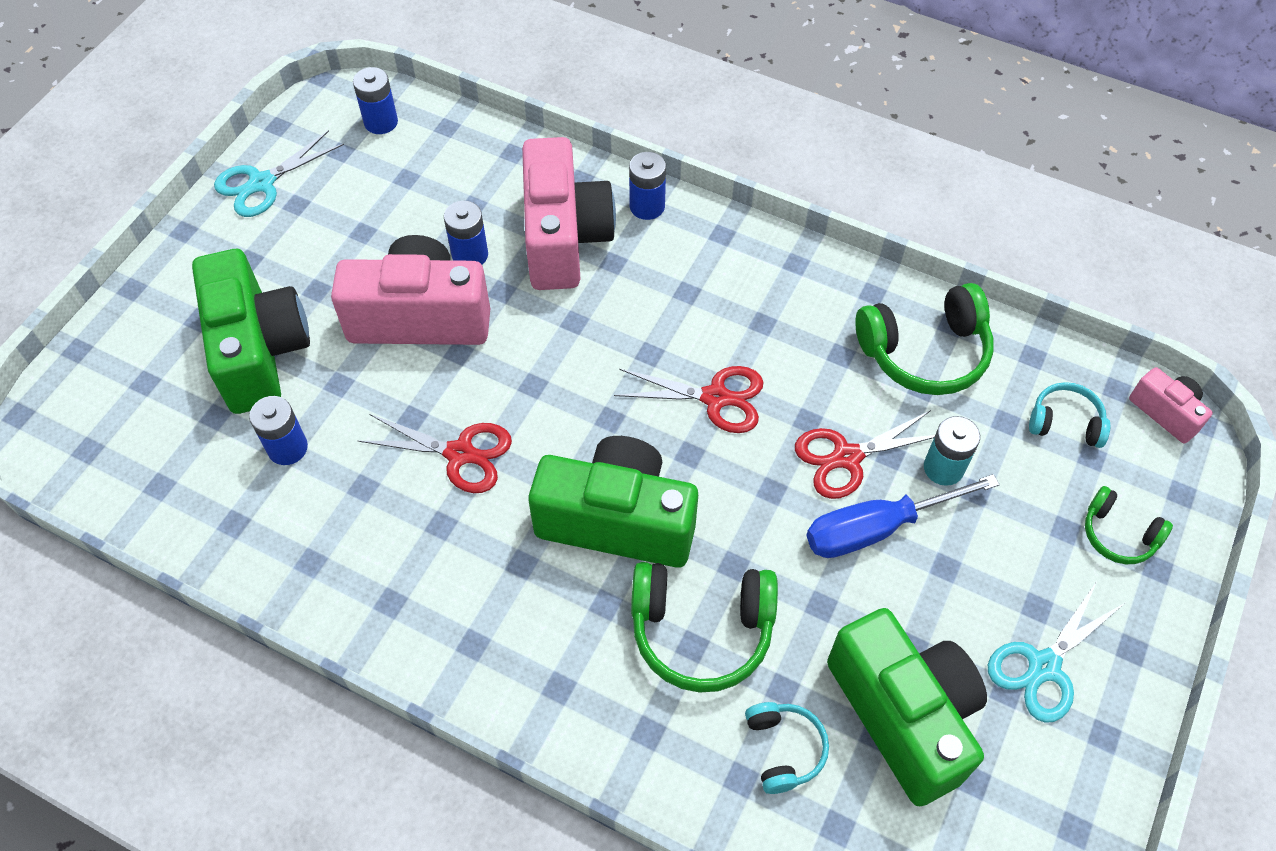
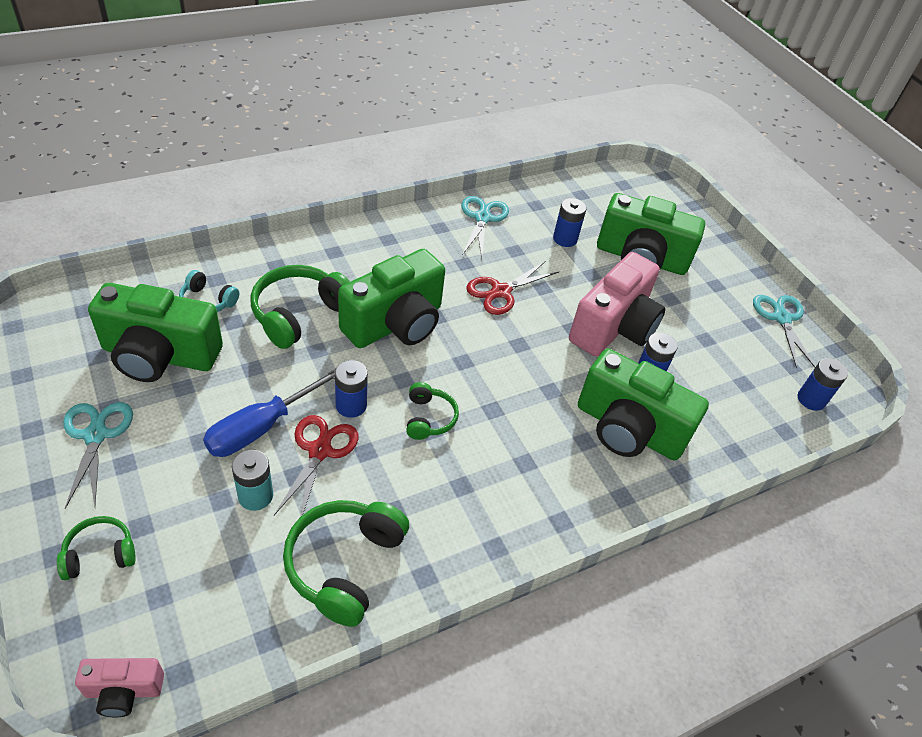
camera: 120 degrees right, 10 degrees down
pink camera [522,137,616,290] -> green camera [578,349,709,460]
red scissors [614,366,763,433] -> green headphones [406,382,459,440]
blue battery [629,152,666,220] -> blue battery moved to [335,360,368,418]
blue screwdriver [807,474,1000,558] -> blue screwdriver turned 150 degrees counterclockwise [203,369,336,457]
turquoise headphones [1029,382,1110,448] -> none
none -> turquoise scissors [461,196,509,257]

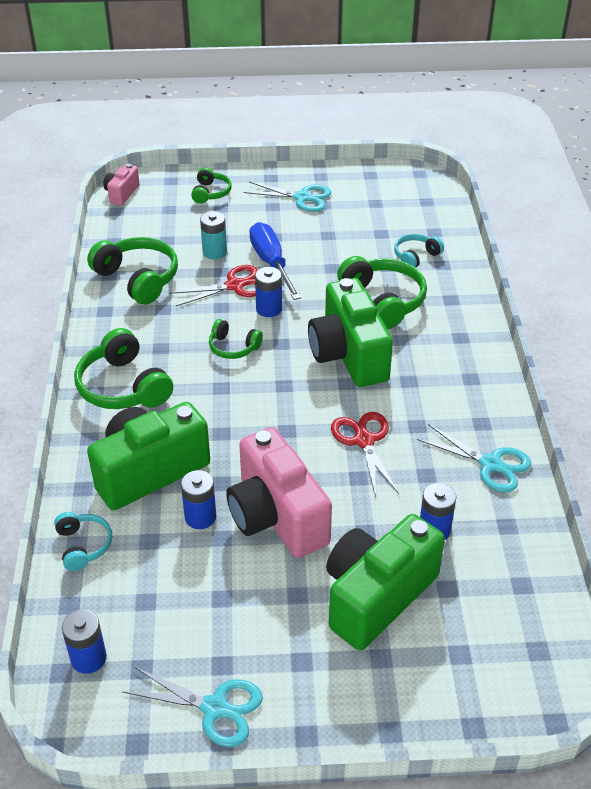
camera: 120 degrees right, 5 degrees down
green camera [88,283,223,382] -> none
red scissors [274,415,358,517] -> red scissors turned 60 degrees counterclockwise [170,265,258,306]
none -> turquoise headphones [54,512,112,571]
none -> green headphones [74,328,173,409]

